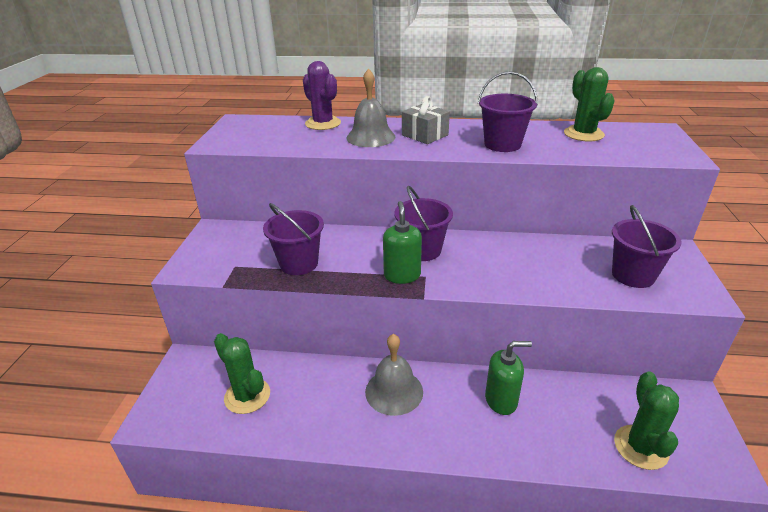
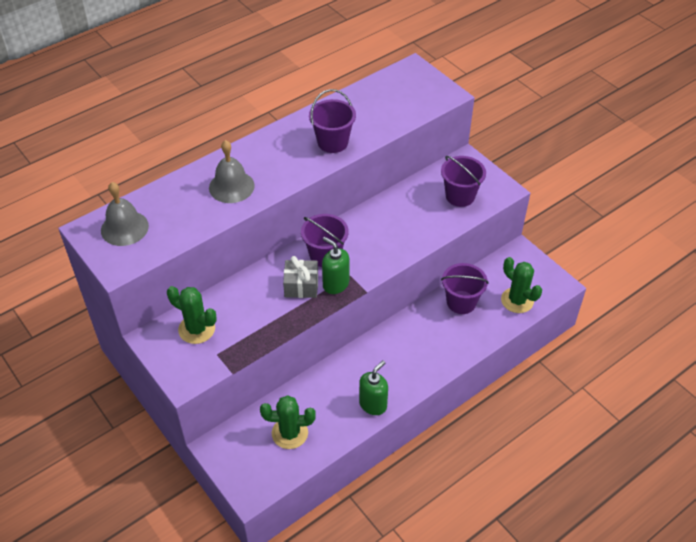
camera: 45 degrees left, 15 degrees up
purple bucket [263,203,324,275] -> purple bucket moved to [441,263,489,314]
purple cactus [303,61,341,130] -> none
grey bell [365,334,423,416] -> grey bell moved to [101,182,149,246]
grey gift [402,96,450,144] -> grey gift moved to [283,256,318,298]
green soap dispenser [485,341,532,415] -> green soap dispenser moved to [359,360,388,415]
green cactus [564,67,615,141] -> green cactus moved to [167,286,217,344]

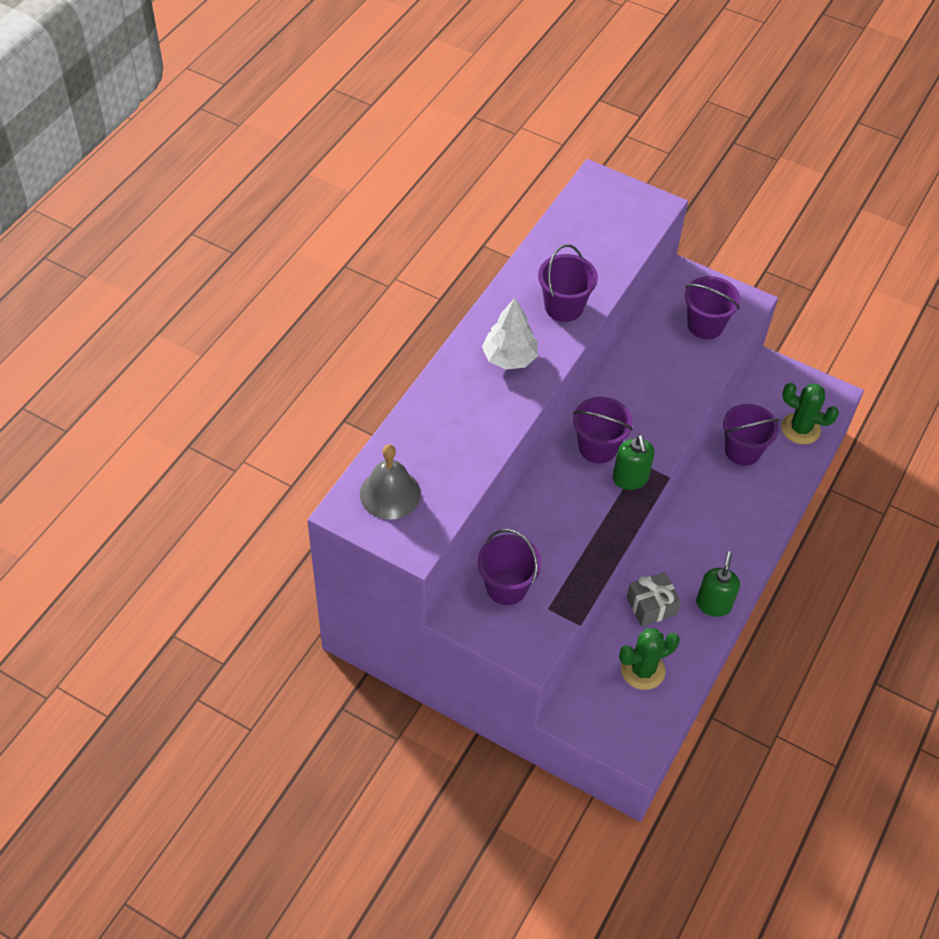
camera: 25 degrees left, 5 degrees up
green cactus [167,286,217,344] -> purple bucket [477,529,541,605]
grey bell [209,140,255,203] -> none
grey gift [283,256,318,298] -> grey gift moved to [627,572,681,627]
green soap dispenser [322,237,349,294] -> green soap dispenser turned 120 degrees counterclockwise [613,435,655,490]
none -> white tree [482,298,538,370]

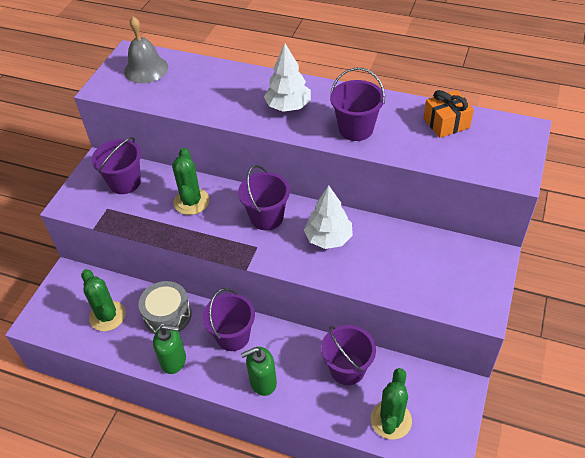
camera: 85 degrees right, 5 degrees down
green soap dispenser [613,435,655,490] -> green soap dispenser moved to [241,347,277,396]
grey gift [627,572,681,627] -> grey drum [139,281,192,334]
purple bucket [685,276,741,339] -> purple bucket moved to [203,288,255,351]
none -> green cactus [172,148,210,215]
none -> white tree [304,185,353,249]
none -> orange gift [424,90,474,138]

